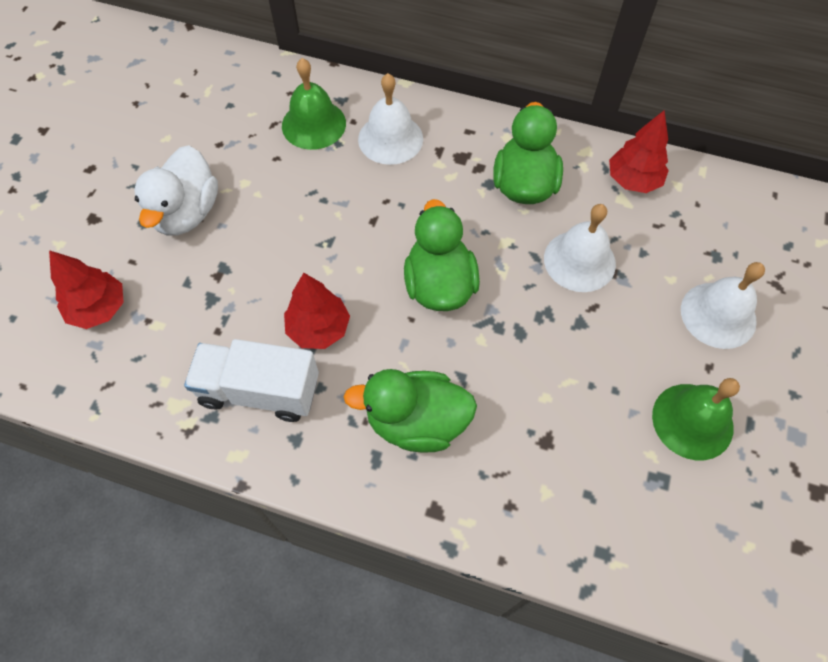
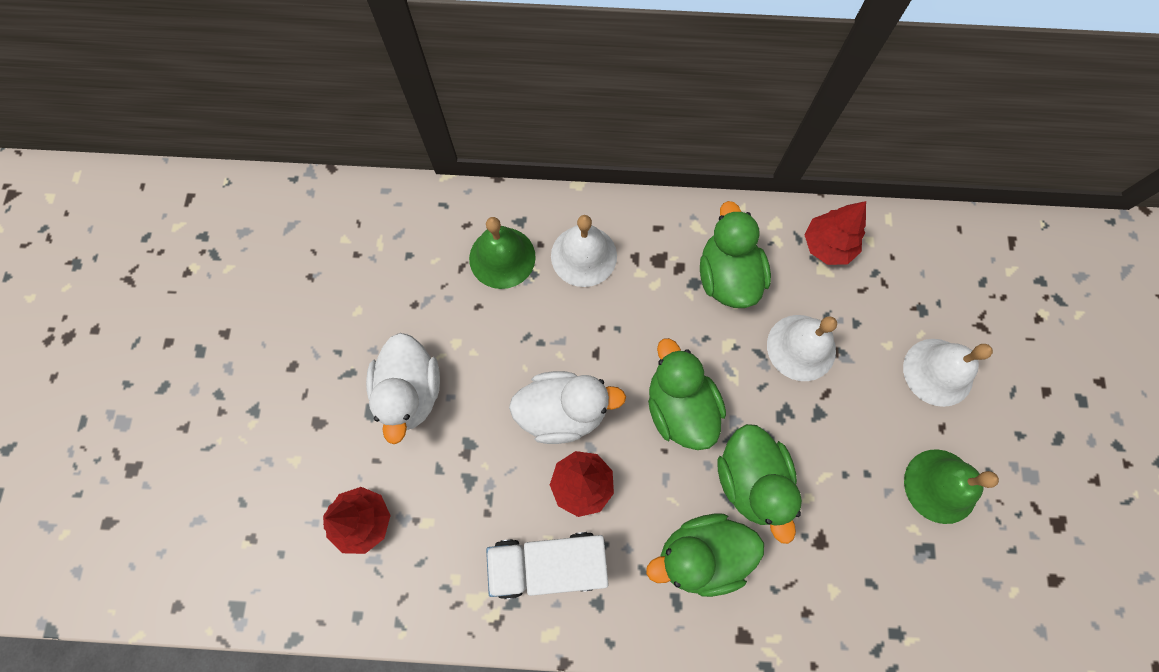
camera: 15 degrees left, 10 degrees up
none -> white duck [509,371,626,444]
none -> green duck [717,424,802,544]

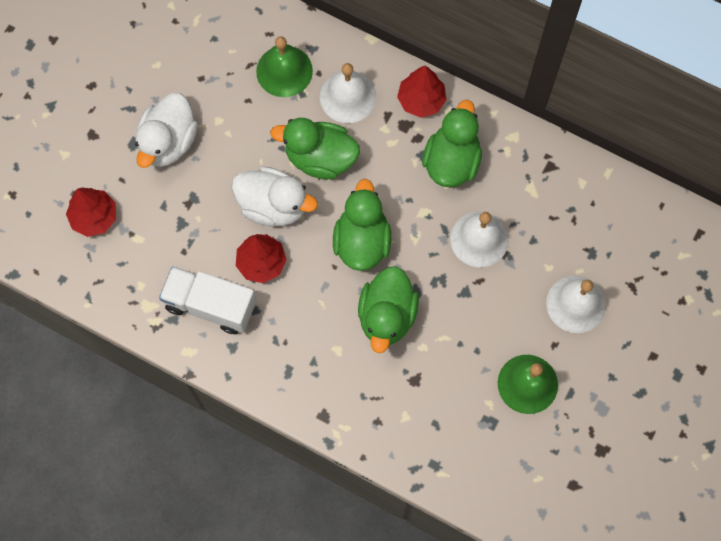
camera: 25 degrees right, 0 degrees up
green duck [646,513,764,597] -> green duck moved to [270,118,360,179]
red tree [804,201,866,265] -> red tree moved to [397,66,447,118]

